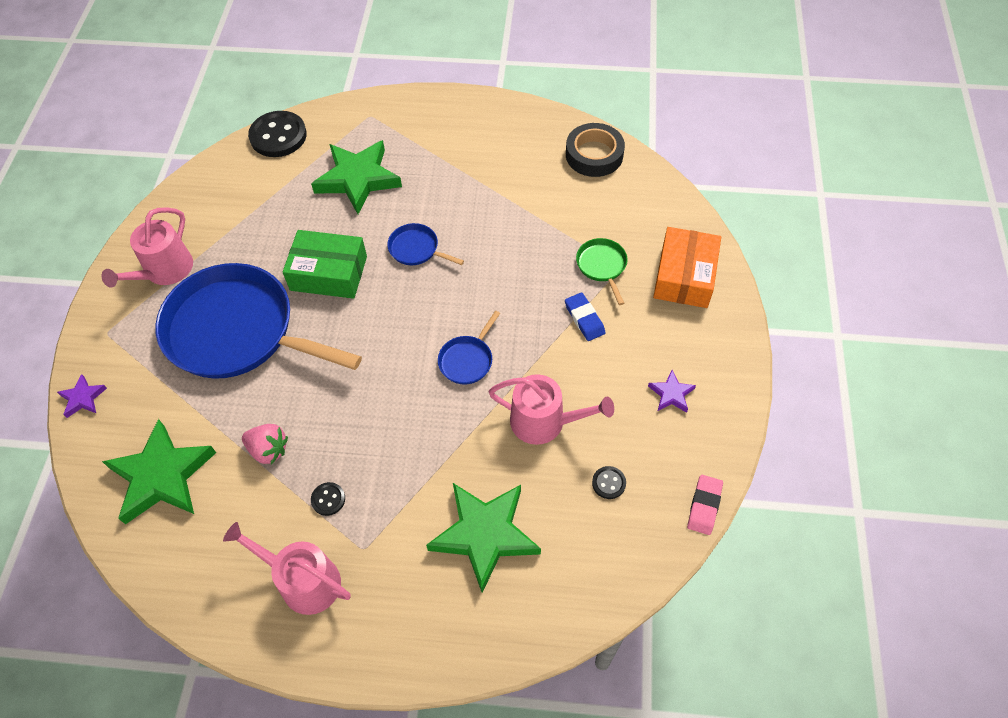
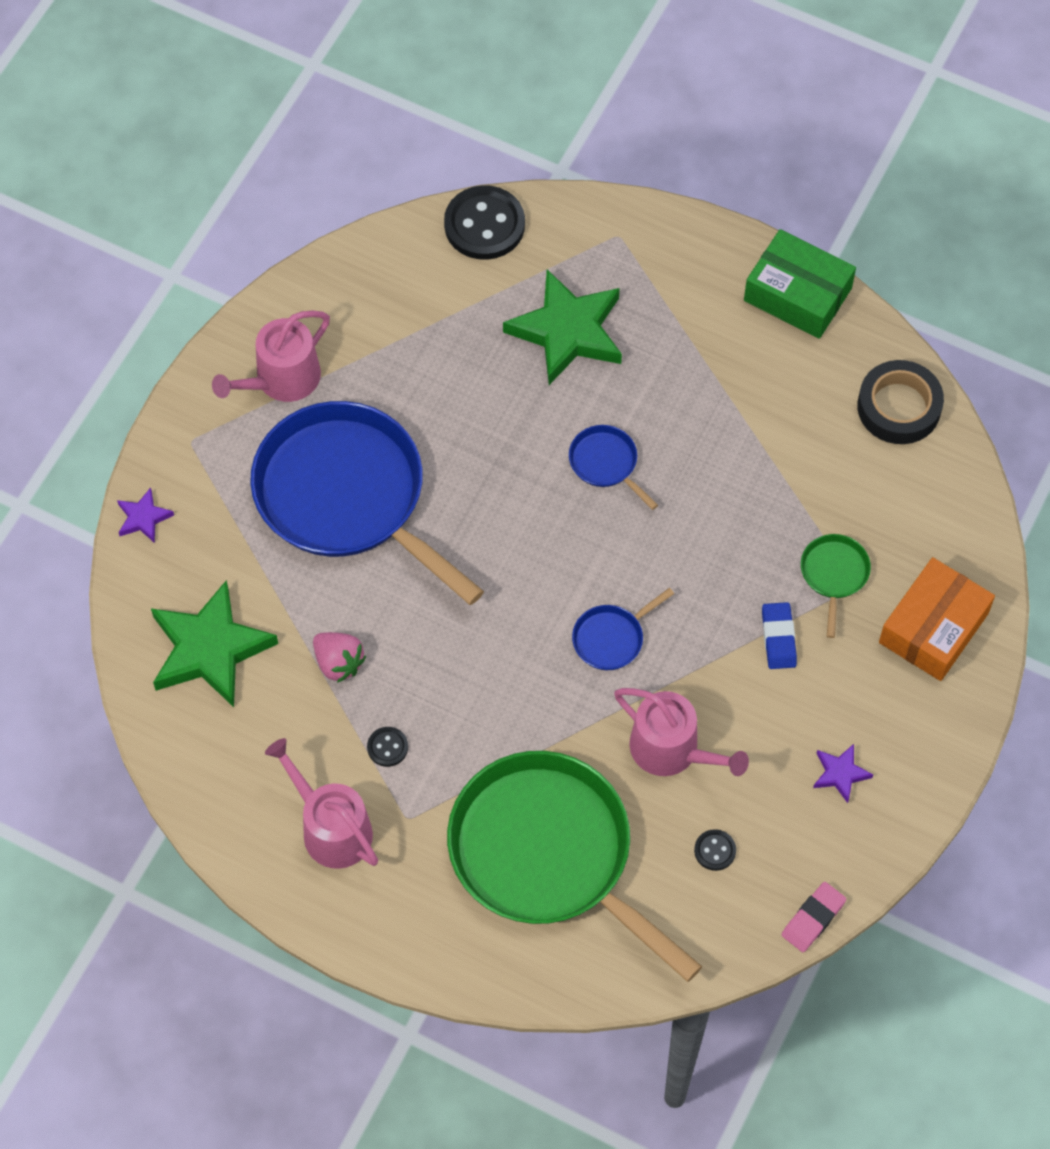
camera: 20 degrees right, 5 degrees up
green box [283,230,367,299] -> green box moved to [744,229,856,339]
green star [426,483,541,593] -> green pan [447,751,702,982]

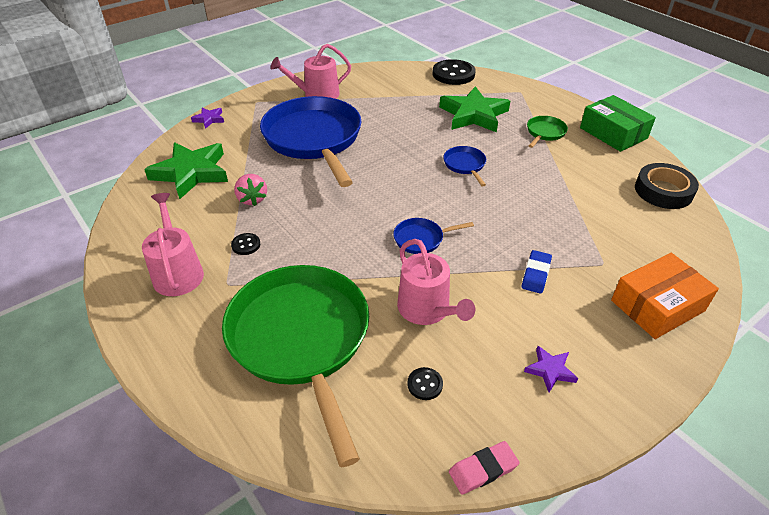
camera: 25 degrees right, 20 degrees down
green pan [801,534,871,638] -> green pan moved to [527,116,568,148]

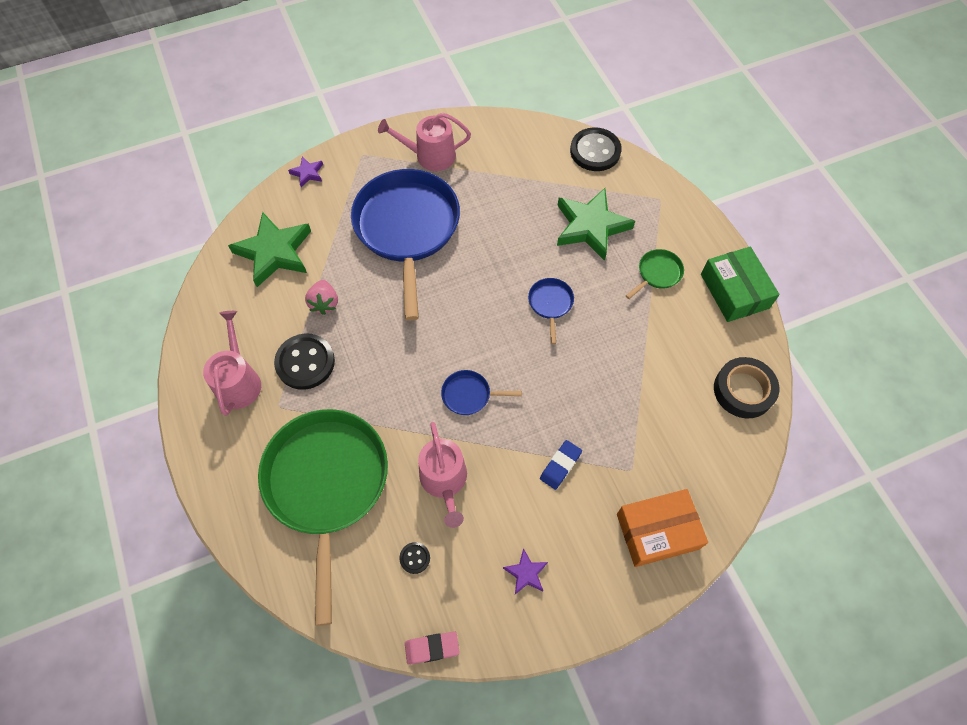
camera: 15 degrees right, 20 degrees up
black button [231,233,260,255] -> black button [274,334,335,390], size x2.16

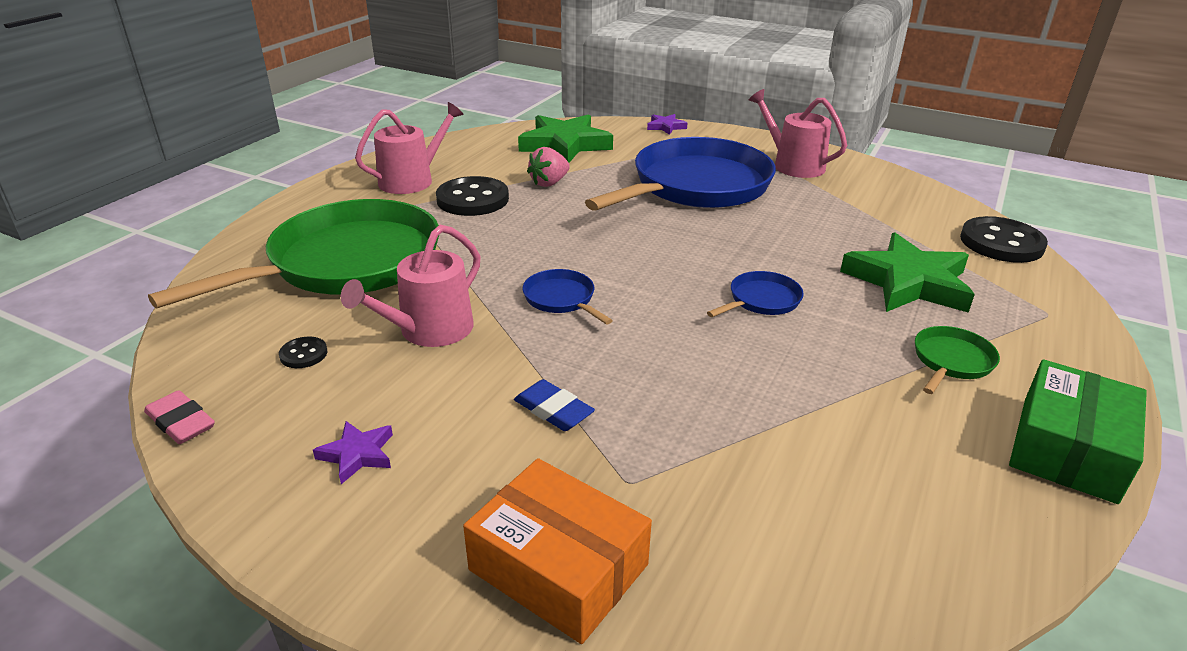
camera: 50 degrees right, 30 degrees down
blue eraser [540,440,582,490] -> blue eraser turned 45 degrees clockwise [514,379,595,431]
green pan [626,249,684,299] -> green pan turned 60 degrees counterclockwise [915,326,1000,394]
black tape [714,357,779,418] -> none

